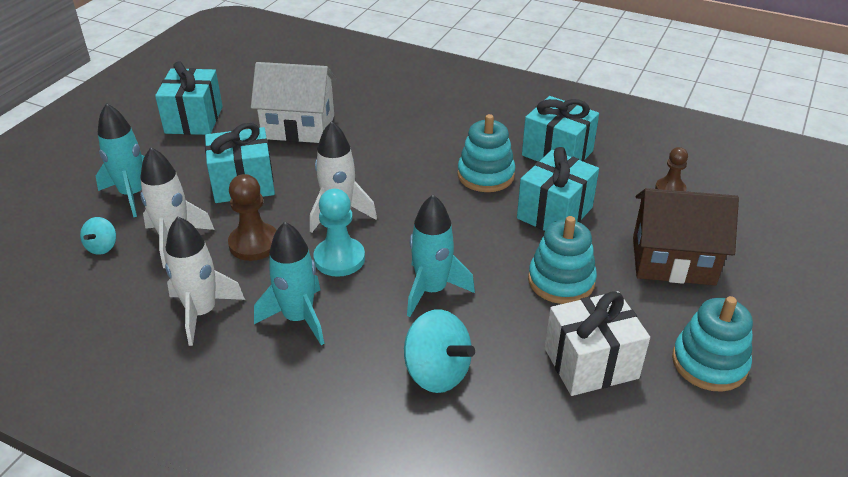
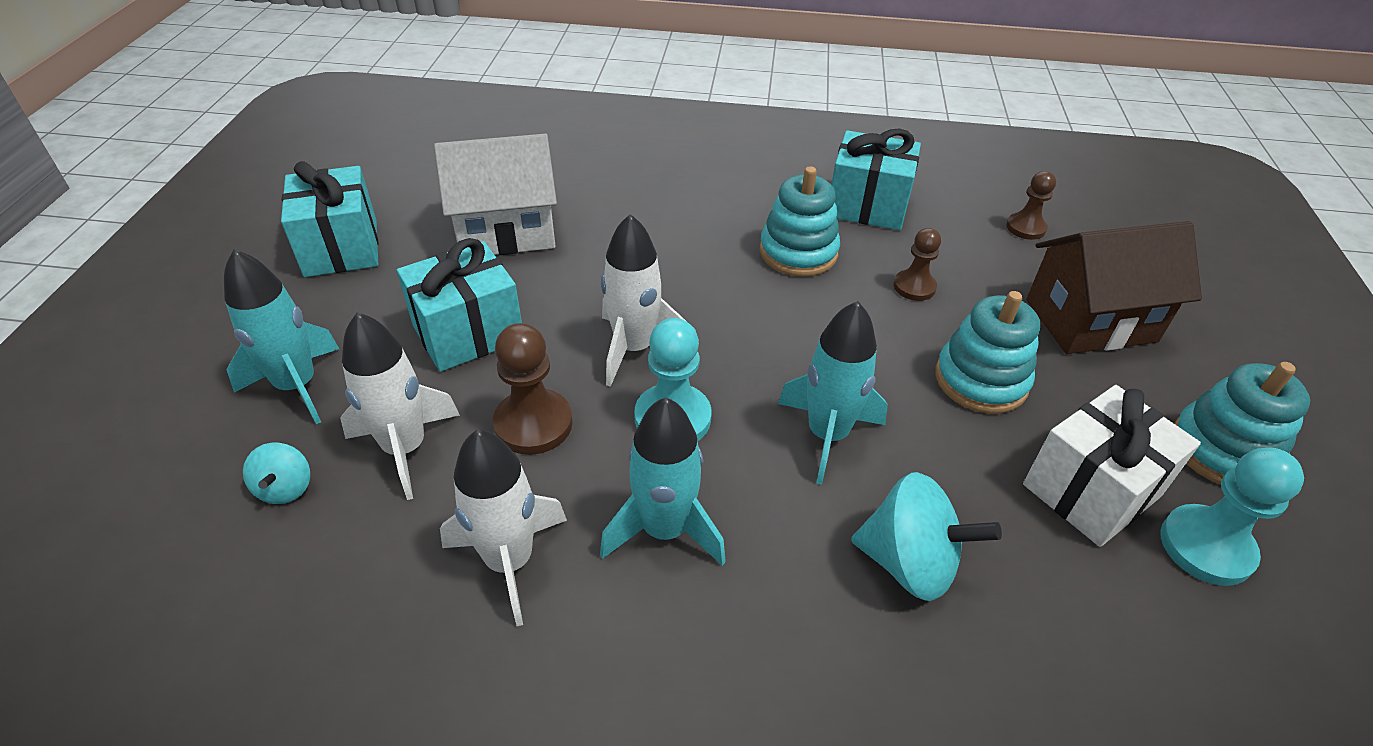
camera: 20 degrees left, 5 degrees up
turquoise gift [517,147,599,231] -> brown pawn [894,228,941,301]
none -> turquoise pawn [1160,448,1304,586]

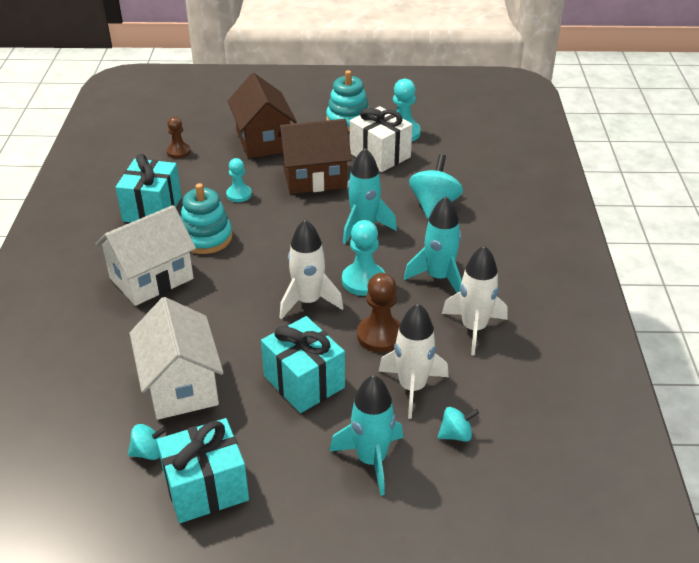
camera: 95 degrees left, 5 degrees down
brown pawn [894,228,941,301] -> turquoise pawn [226,158,252,202]
turquoise stacking toy [935,291,1040,414] -> brown house [278,119,352,194]
none -> white house [95,205,196,306]
none -> turquoise spinning top [128,424,167,460]

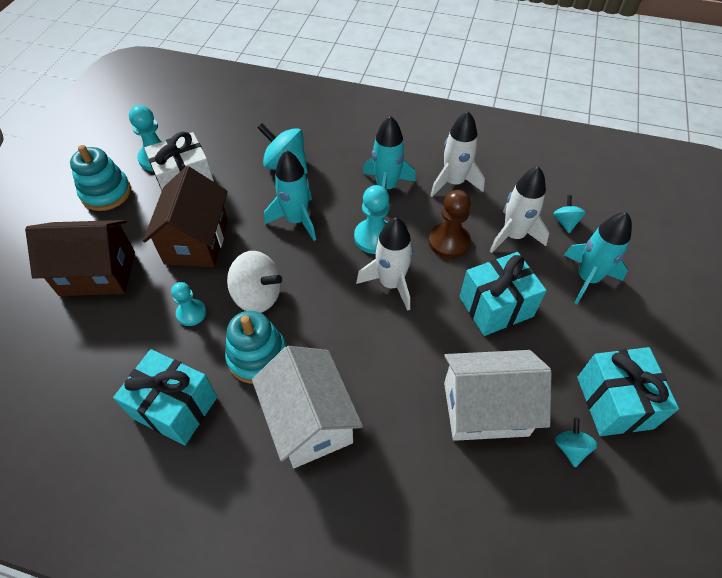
camera: 75 degrees left, 15 degrees up
brown pawn [166,117,191,159] -> none
none -> white spinning top [227,251,282,313]

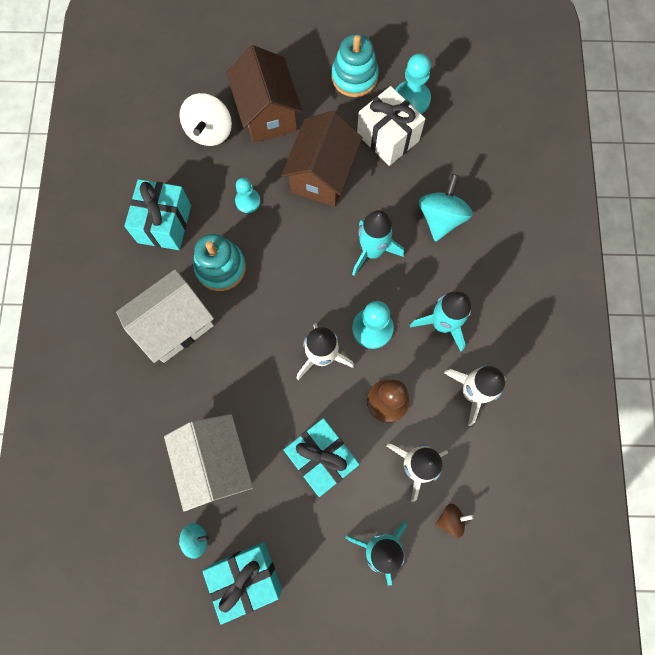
camera: 75 degrees right, 20 degrees up
brown house [143,166,228,267] -> brown house turned 60 degrees counterclockwise [281,111,363,207]
white spinning top [227,251,282,313] -> white spinning top moved to [179,93,232,146]
turquoise spinning top [553,195,586,233] -> brown spinning top [436,504,474,538]

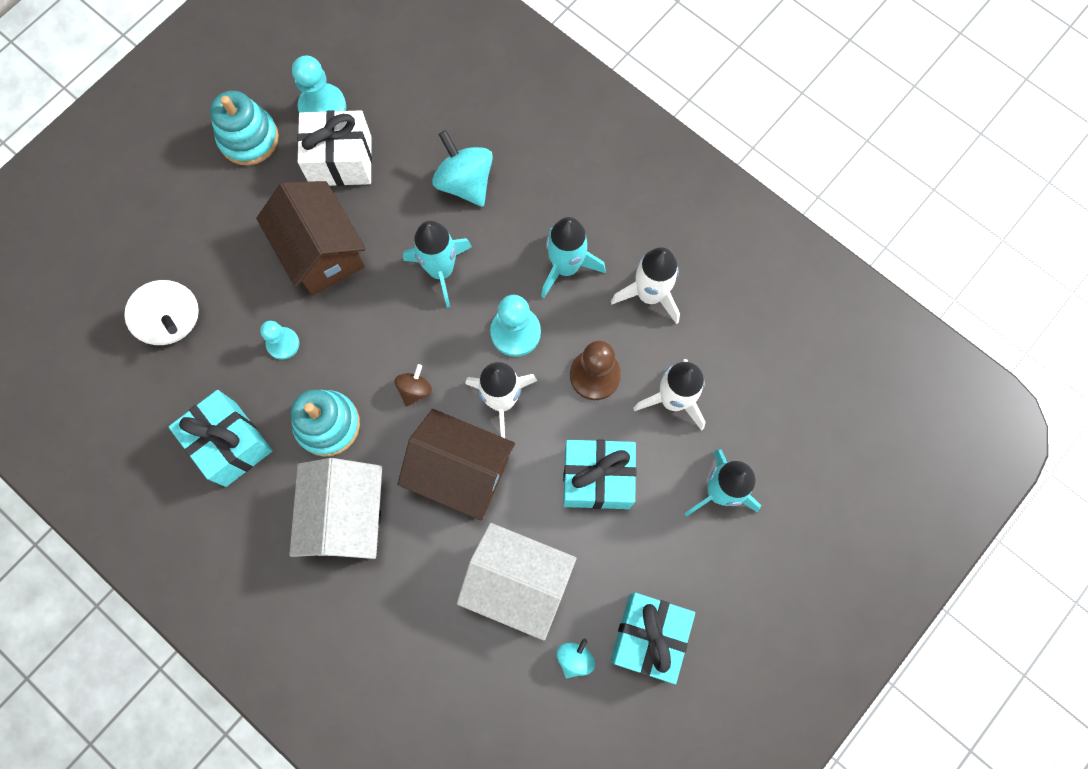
camera: 50 degrees left, 0 degrees up
brown house [226,45,302,143] -> brown house moved to [398,409,515,520]
brown spinning top [436,504,474,538] -> brown spinning top moved to [395,364,432,406]

